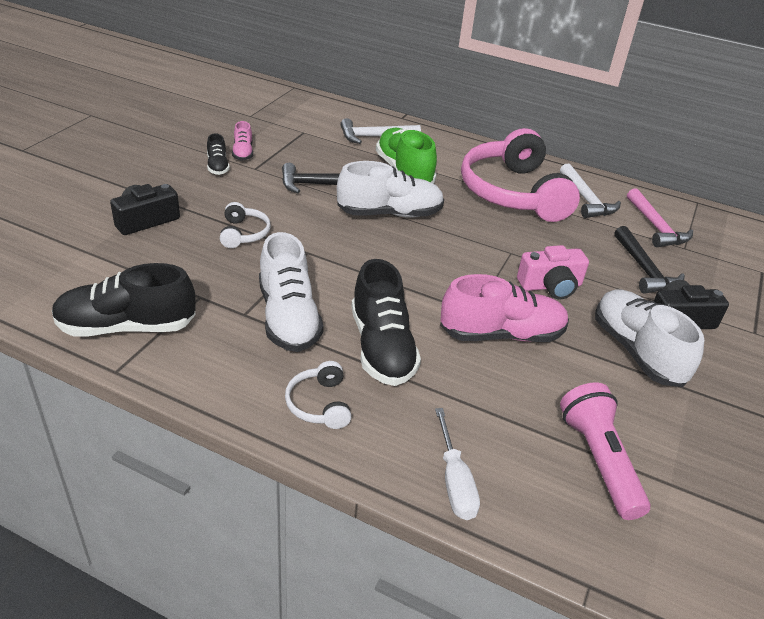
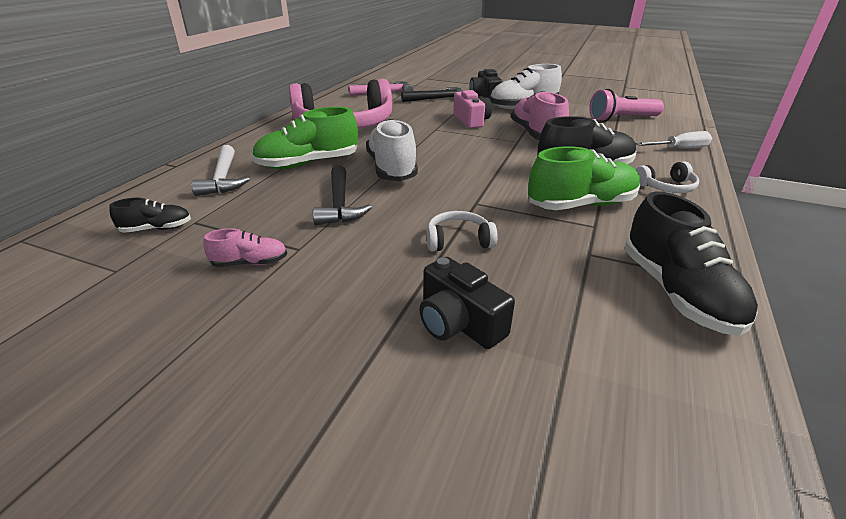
camera: 90 degrees left, 5 degrees down
black shoe [207,133,230,175] -> black shoe moved to [110,198,191,233]
white shoe [259,232,324,352] -> green shoe [528,146,641,210]
white hammer [560,164,621,218] -> none

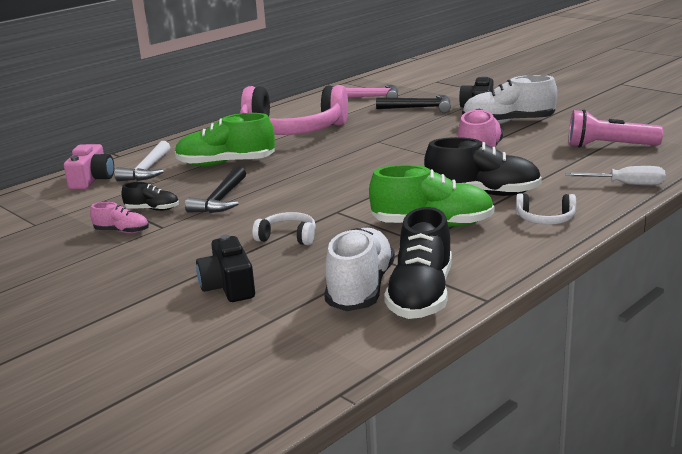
camera: 25 degrees right, 10 degrees down
black shoe [110,198,191,233] -> black shoe moved to [121,182,179,211]
white shoe [366,119,418,181] -> white shoe moved to [324,228,395,311]
pink camera [453,90,492,128] -> pink camera moved to [64,144,114,189]

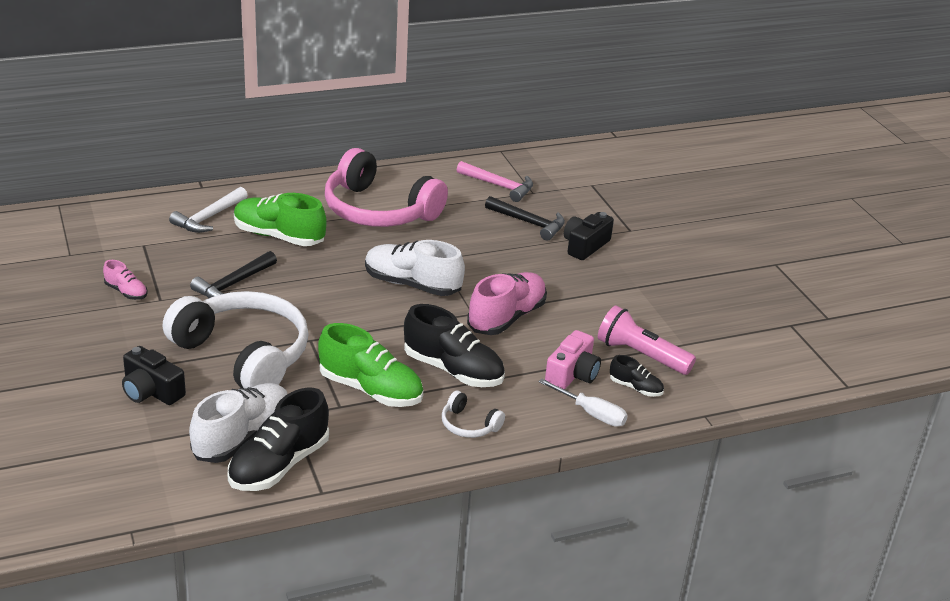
camera: 20 degrees right, 10 degrees up
pink camera [64,144,114,189] -> pink camera moved to [545,330,601,389]
black shoe [121,182,179,211] -> black shoe moved to [610,355,664,397]
black camera [196,235,255,302] -> black camera turned 60 degrees counterclockwise [122,346,186,405]
white headphones [252,212,316,245] -> white headphones [163,291,309,389], size x2.39
white shoe [462,75,557,124] -> white shoe moved to [365,240,465,296]

